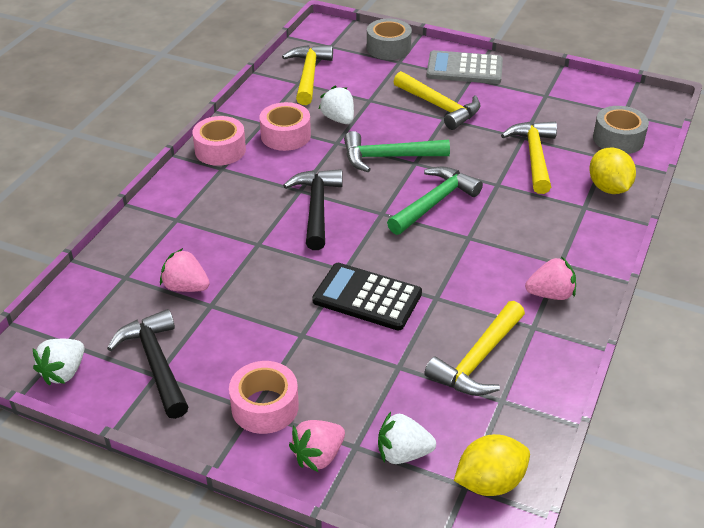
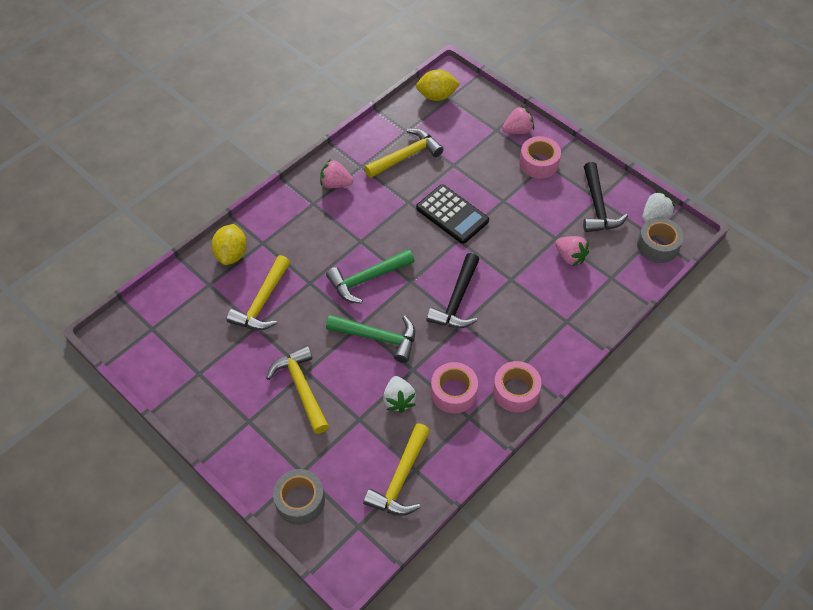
camera: 160 degrees left, 15 degrees up
white strawberry [378,412,436,464] -> none
grey calculator [426,50,503,84] -> none
grey tape [593,106,649,154] -> grey tape moved to [637,218,684,263]

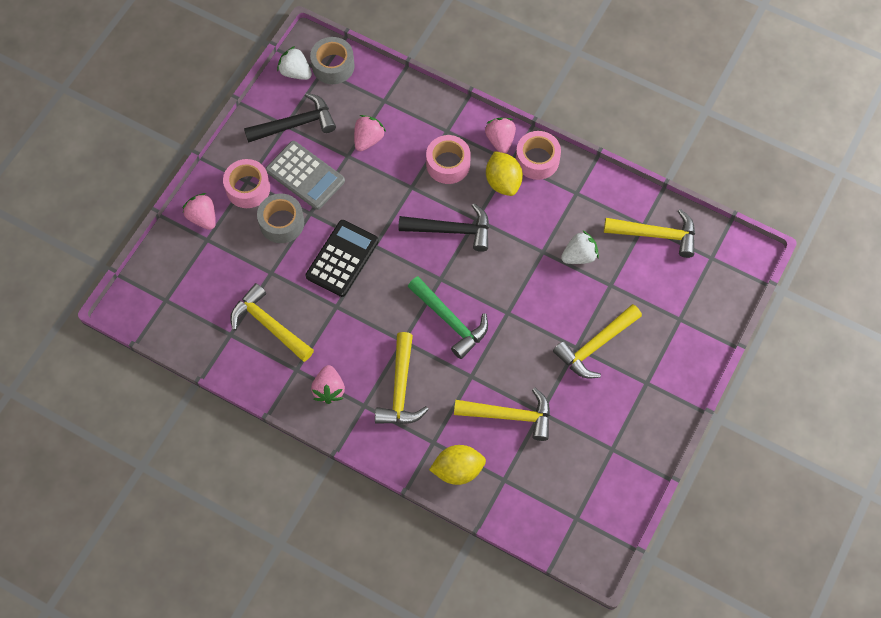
camera: 105 degrees left, 10 degrees up
grey tape [273,469,325,525] -> grey tape moved to [257,194,304,243]
green hammer [326,315,415,363] -> none
yellow lemon [416,70,460,101] -> yellow lemon moved to [486,151,523,196]
pink tape [431,362,478,414] -> pink tape moved to [426,135,471,184]
none -> grey calculator [266,141,345,210]
none -> yellow hammer [375,332,429,424]
none -> pink strawberry [485,118,516,153]

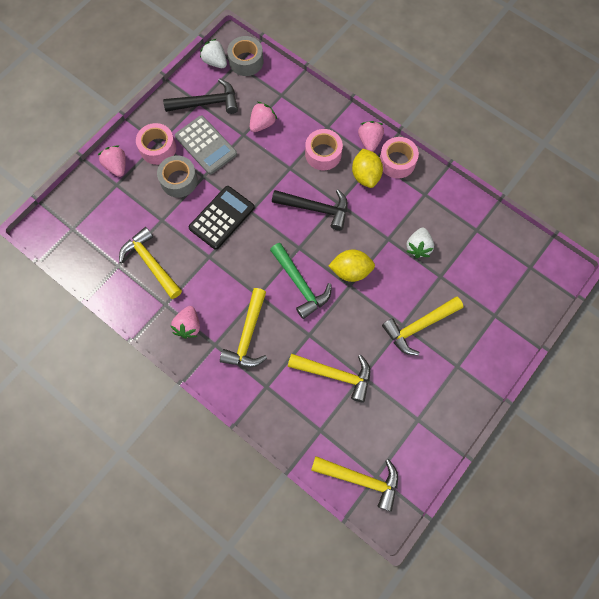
camera: 10 degrees right, 5 degrees up
yellow lemon [429,445,486,485] -> yellow lemon moved to [328,249,375,282]
white strawberry [561,231,599,264] -> white strawberry turned 120 degrees clockwise [406,228,434,258]
yellow hammer [604,209,695,258] -> yellow hammer moved to [311,456,398,512]

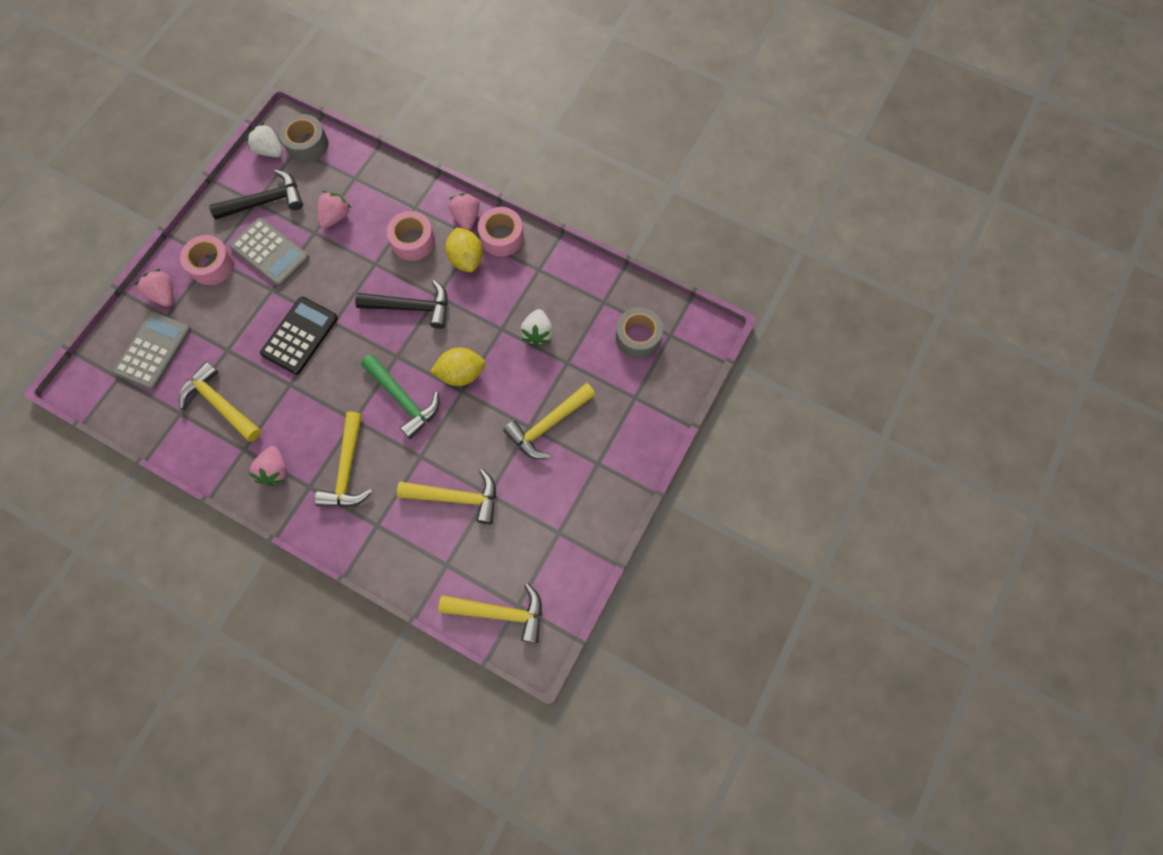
camera: 10 degrees left, 0 degrees up
grey tape [157,156,198,197] -> grey tape moved to [616,307,663,358]
none -> grey calculator [113,311,191,390]

